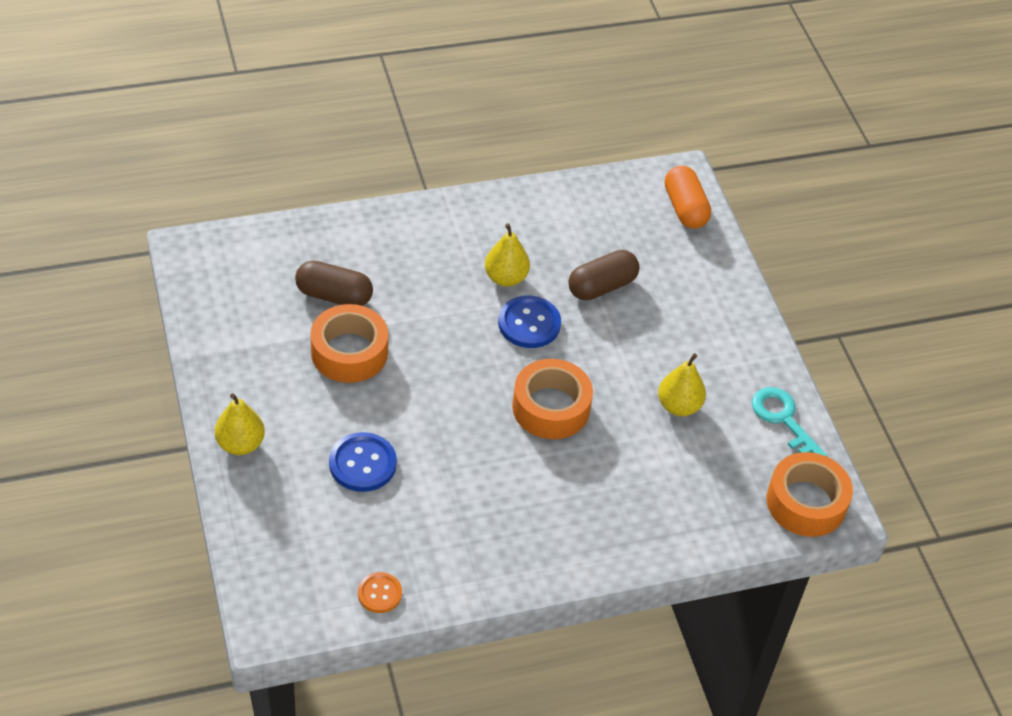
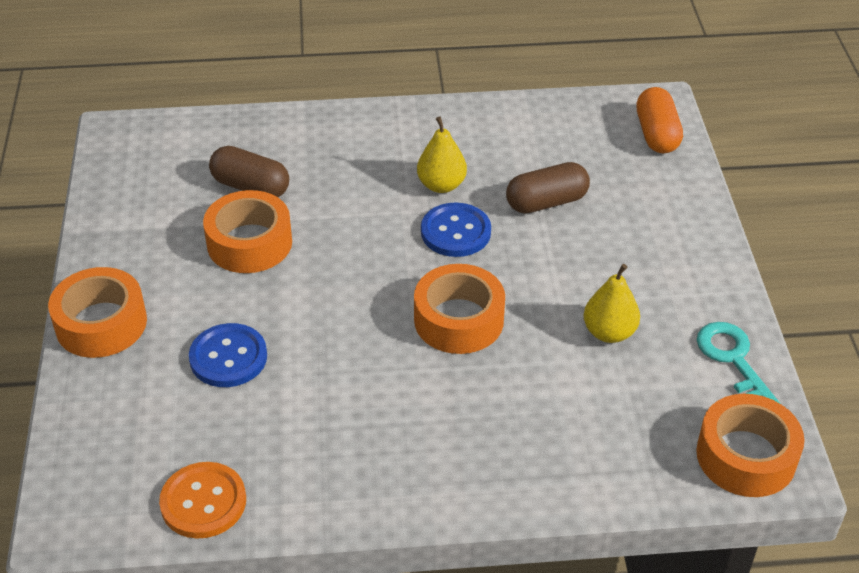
camera: 15 degrees right, 5 degrees down
yellow pear [215,393,265,455] -> orange tape [48,267,147,358]
orange button [358,572,402,613] -> orange button [159,462,246,539], size x1.61

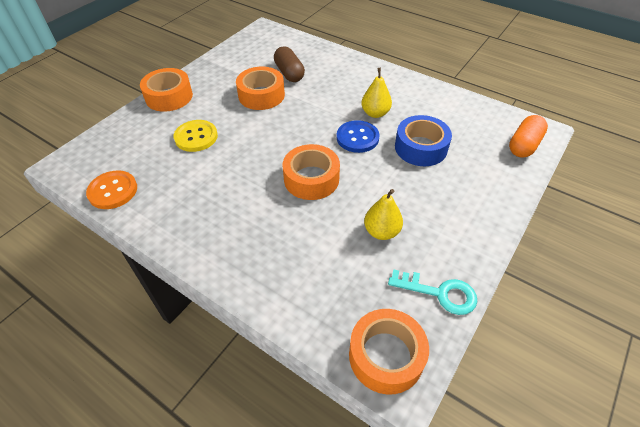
camera: 40 degrees right, 5 degrees up
blue button [189,323,267,387] -> yellow button [174,120,218,152]
brown capsule [506,162,590,214] -> blue tape [395,115,452,166]
turquoise key [697,322,780,403] -> turquoise key turned 90 degrees clockwise [388,269,478,315]

